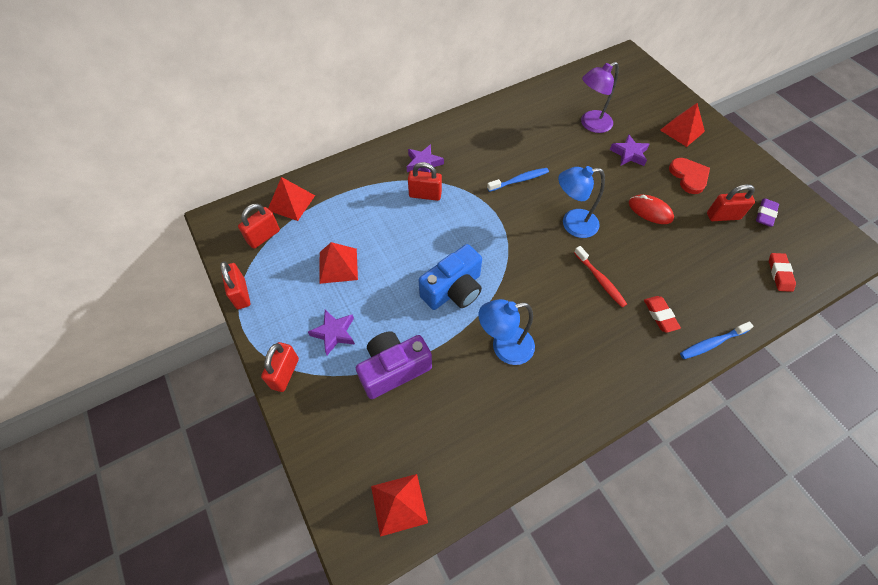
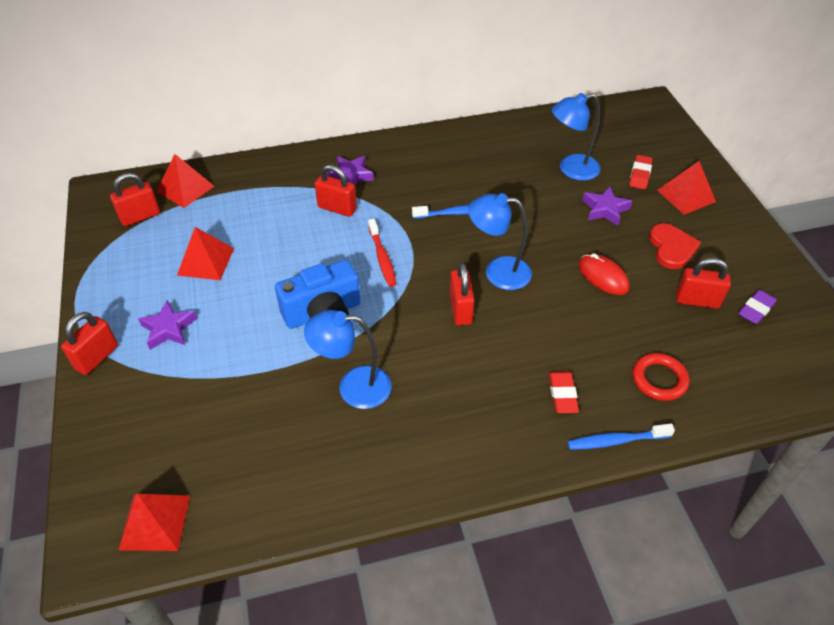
camera: 15 degrees right, 10 degrees down
red padlock [220,261,250,309] -> red padlock moved to [450,263,475,326]
purple camera [356,331,432,399] -> none
red toothbrush [574,246,627,307] -> red toothbrush moved to [368,219,396,287]
purple lamp [581,62,619,133] -> blue lamp [552,93,601,181]
red eraser [769,253,796,292] -> red eraser moved to [629,155,653,189]
none -> red ring [633,353,689,401]

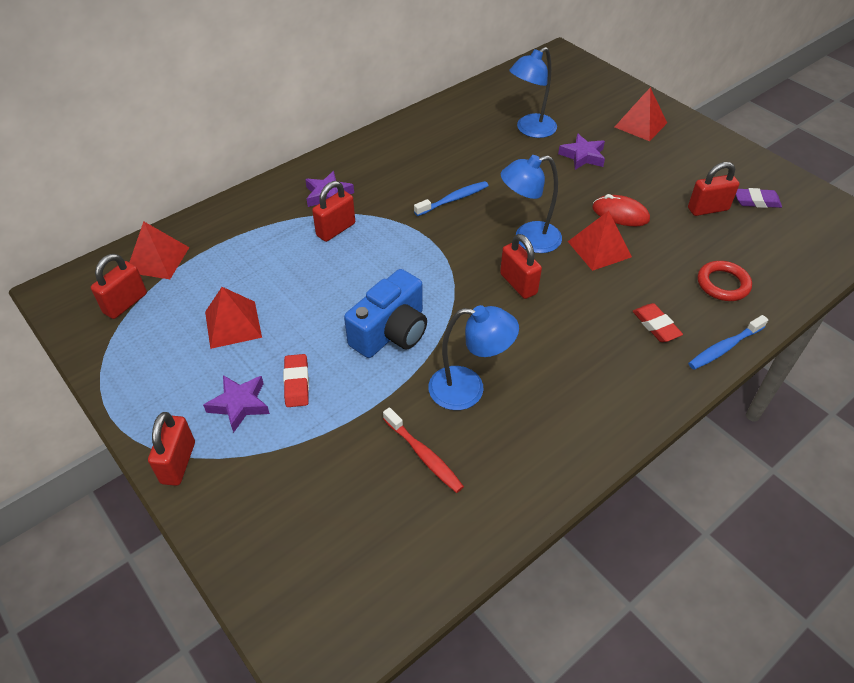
camera: 25 degrees left, 0 degrees up
red pyramid [119,494,190,551] -> red pyramid moved to [568,211,632,271]
blue lamp [304,310,392,409] -> blue lamp turned 150 degrees counterclockwise [428,305,519,410]
red padlock [315,165,357,217] -> red padlock turned 45 degrees counterclockwise [312,181,355,242]
red toothbrush [368,219,396,287] -> red toothbrush moved to [383,407,464,493]
red eraser [629,155,653,189] -> red eraser moved to [283,354,309,407]
red heart [649,223,701,269] -> none
purple eraser [738,290,777,325] -> purple eraser turned 75 degrees clockwise [736,188,782,208]

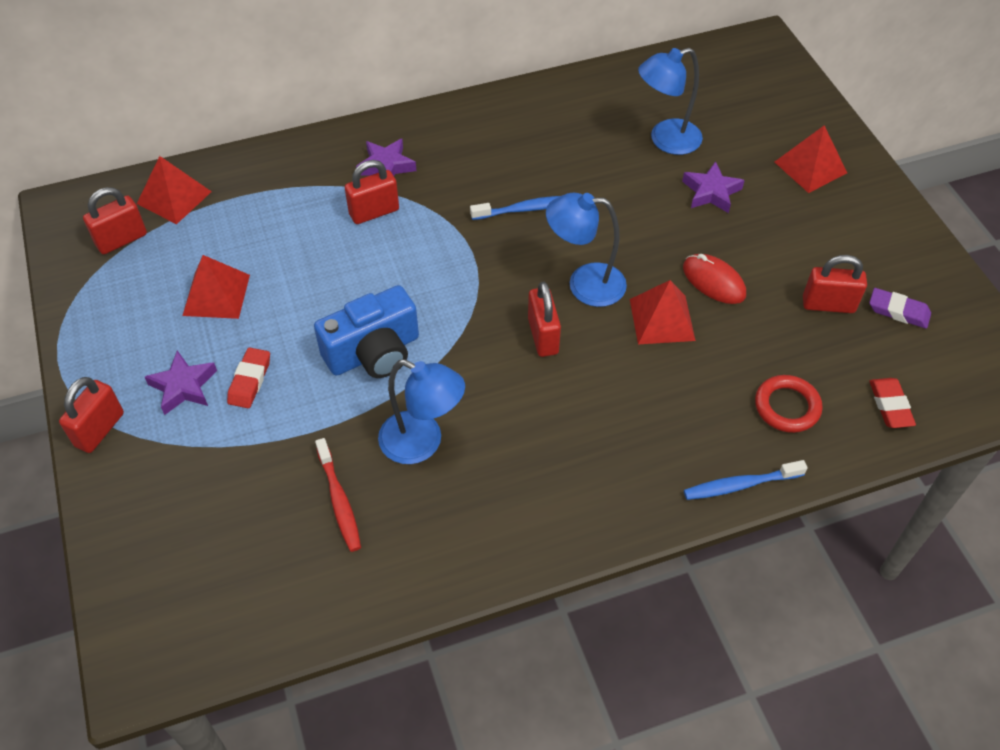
camera: 20 degrees right, 5 degrees up
red eraser [633,303,683,342] -> red eraser moved to [869,378,916,428]

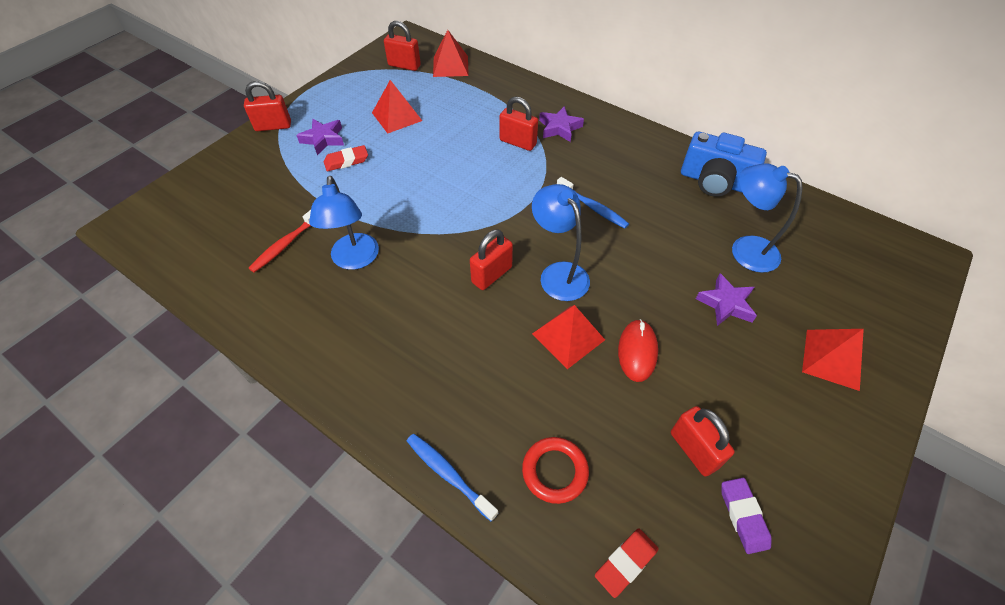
camera: 55 degrees right, 0 degrees up
blue camera [314,285,419,378] -> blue camera moved to [681,132,767,197]

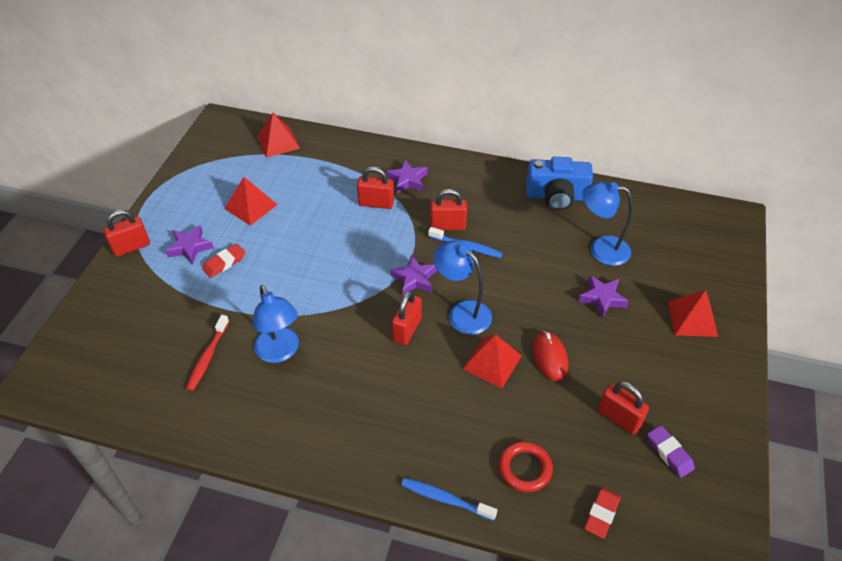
camera: 20 degrees left, 5 degrees down
red padlock [384,21,421,71] -> red padlock moved to [430,189,467,230]
none -> purple star [390,254,437,296]

